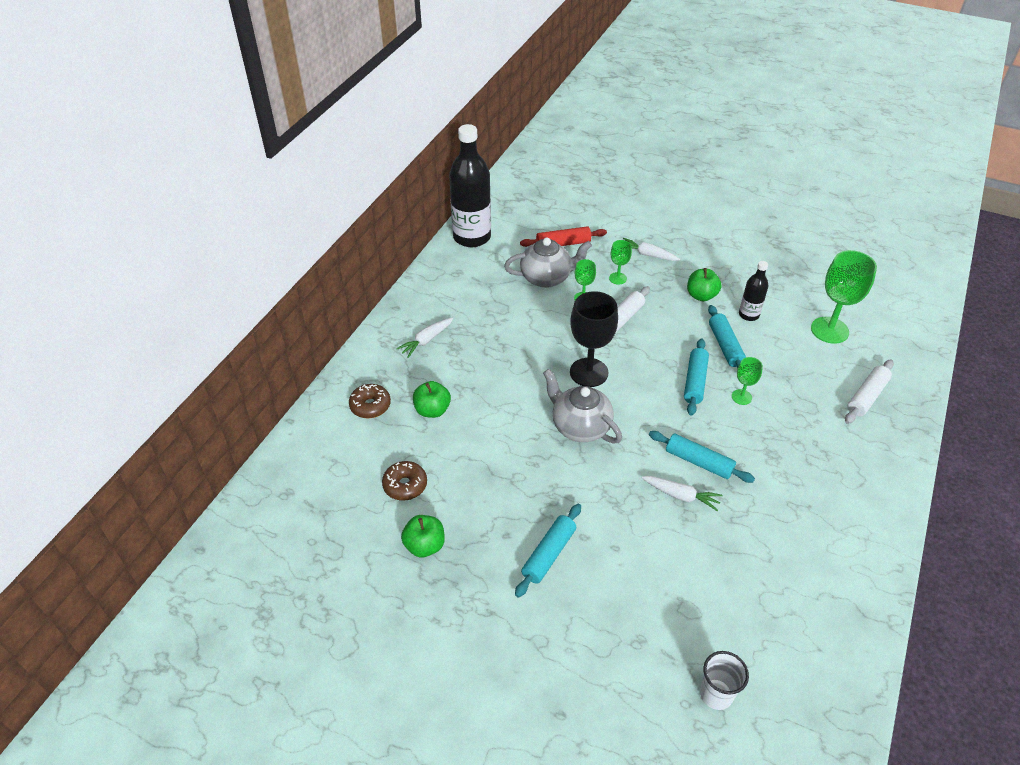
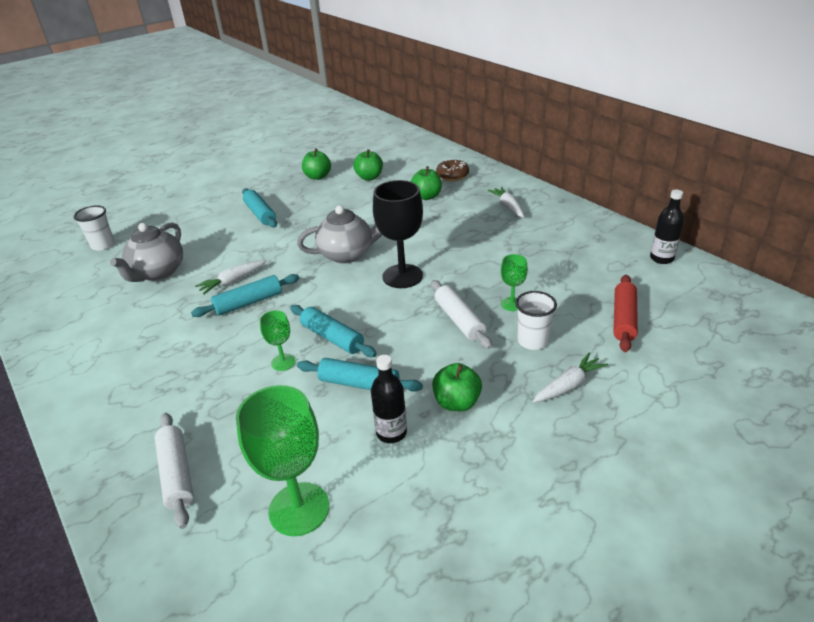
camera: 120 degrees right, 10 degrees down
brown donut [382,461,427,501] -> green apple [353,149,383,181]
black bottle [449,124,491,247] -> black bottle [650,189,684,264], size x0.50
grey teapot [504,238,592,288] -> grey teapot moved to [110,222,183,282]
green goblet [609,240,632,285] -> white cup [515,291,557,350]

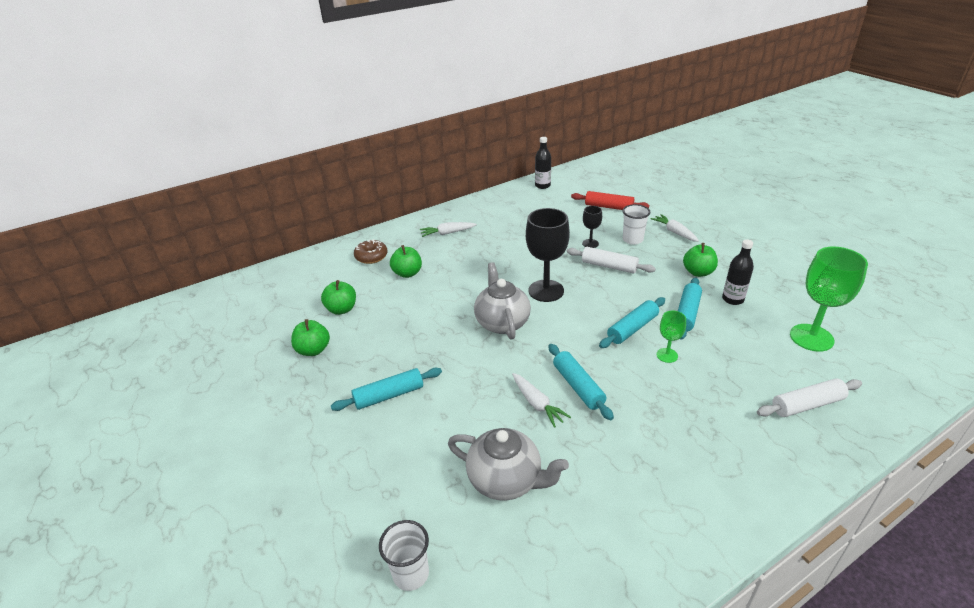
camera: 85 degrees left, 0 degrees up
white rolling pin [431,280,492,349] -> white rolling pin turned 45 degrees clockwise [567,247,656,274]
green goblet [501,254,528,311] -> black goblet [582,206,602,248]

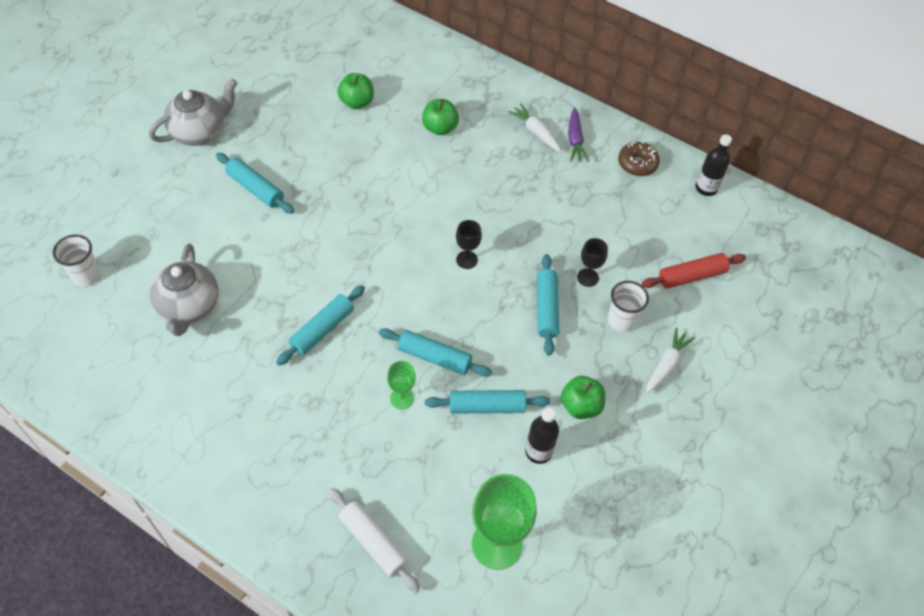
camera: 60 degrees right, 20 degrees up
green apple [291,319,330,356] -> none
brown donut [354,239,388,264] -> brown donut moved to [618,141,660,176]
grey teapot [474,262,531,340] -> grey teapot moved to [149,79,237,146]
white carrot [512,373,571,428] -> none
black goblet [526,208,570,302] -> black goblet [456,220,482,269], size x0.51
white rolling pin [567,247,656,274] -> turquoise rolling pin [537,254,559,356]
red rolling pin [571,191,649,210] -> red rolling pin turned 75 degrees clockwise [642,253,746,289]
none -> purple carrot [568,107,589,162]

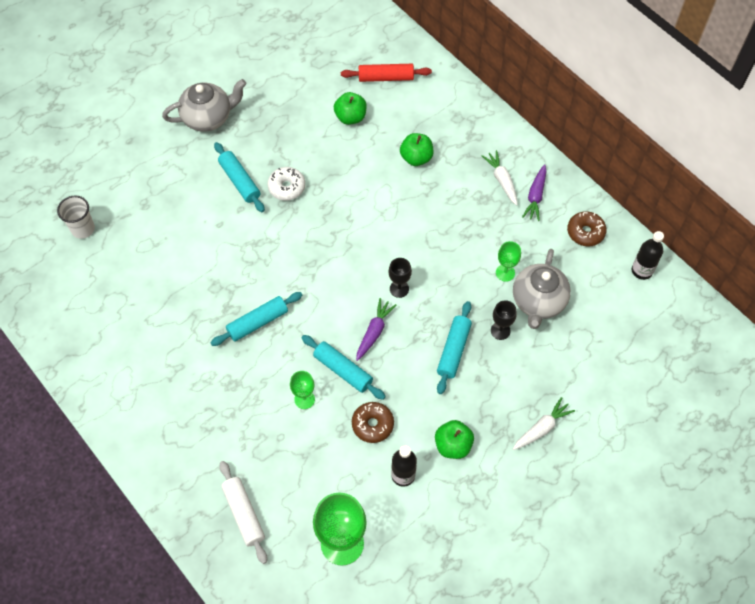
camera: 20 degrees right, 5 degrees up
grey teapot [150,244,219,336] -> grey teapot moved to [513,249,571,329]
turquoise rolling pin [425,390,550,414] -> brown donut [352,402,394,443]
white cup [608,281,649,332] -> none
red rolling pin [642,253,746,289] -> red rolling pin moved to [341,64,432,82]
none -> white donut [268,167,305,201]
none -> purple carrot [356,298,396,361]
none -> green goblet [496,241,521,282]

